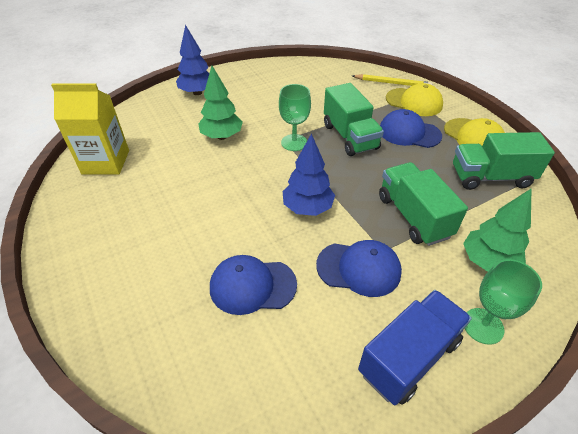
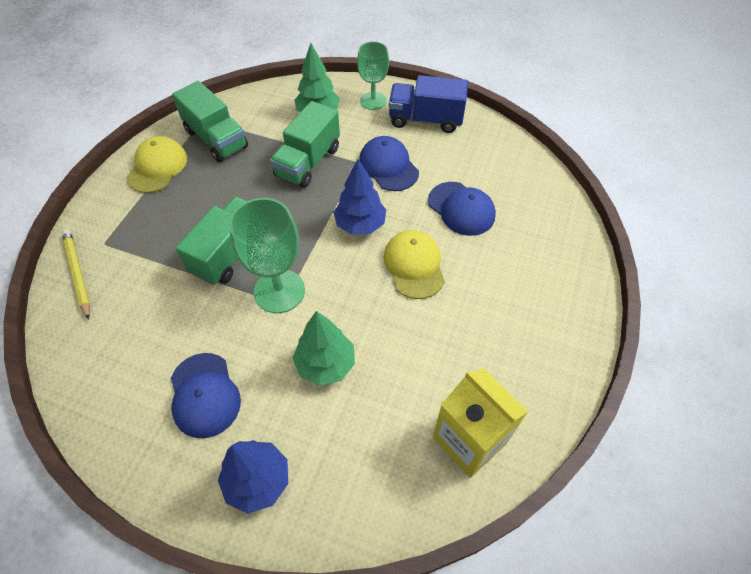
camera: 130 degrees left, 10 degrees up
green goblet [279,84,311,151] -> green goblet [229,198,305,313], size x1.51
blue cap [380,109,442,148] -> blue cap moved to [171,353,241,438]
yellow cap [386,83,443,116] -> yellow cap moved to [384,230,445,299]

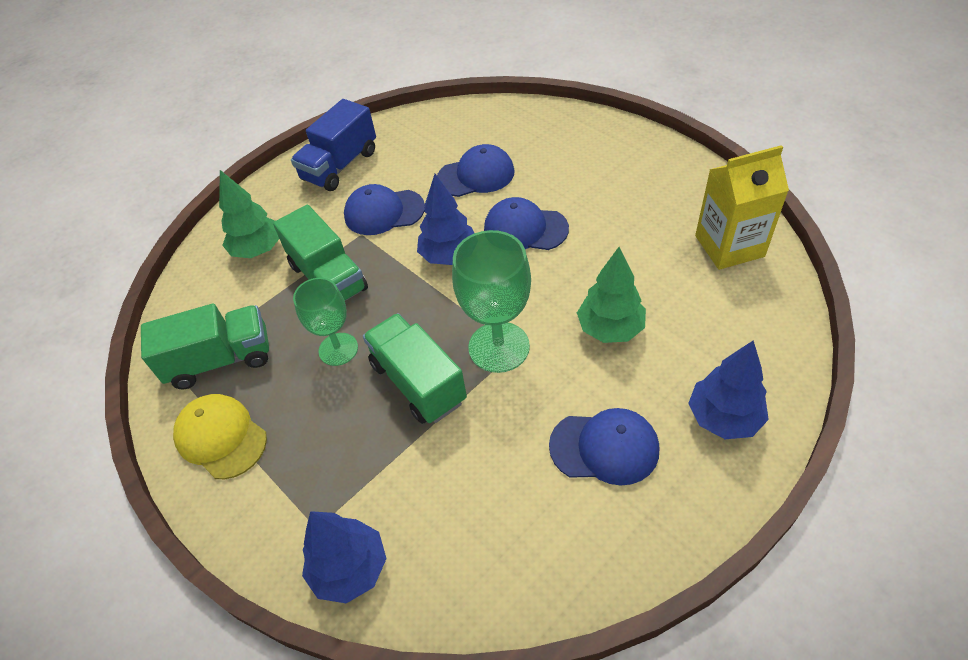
camera: 60 degrees left, 5 degrees down
yellow pencil [62,229,90,320] -> blue tree [302,511,387,603]
green goblet [357,41,389,110] -> green goblet moved to [293,278,358,366]
yellow cap [384,230,445,299] -> blue cap [484,197,569,250]

